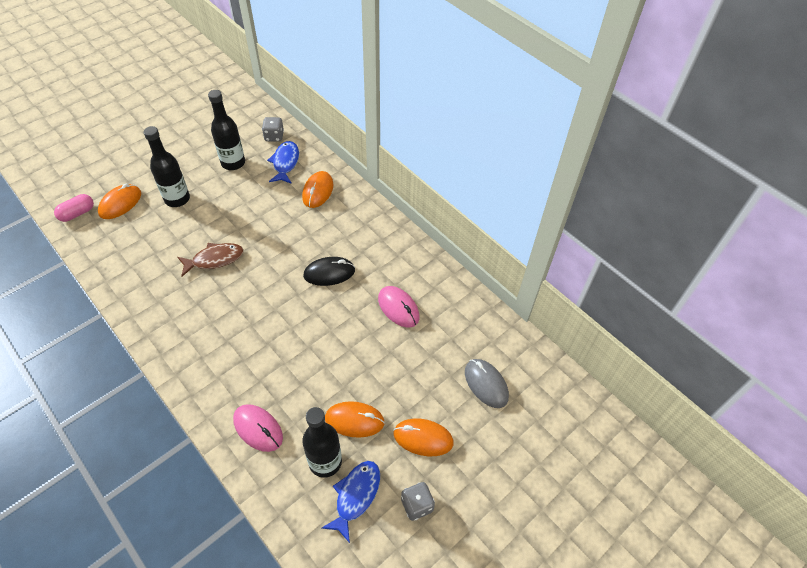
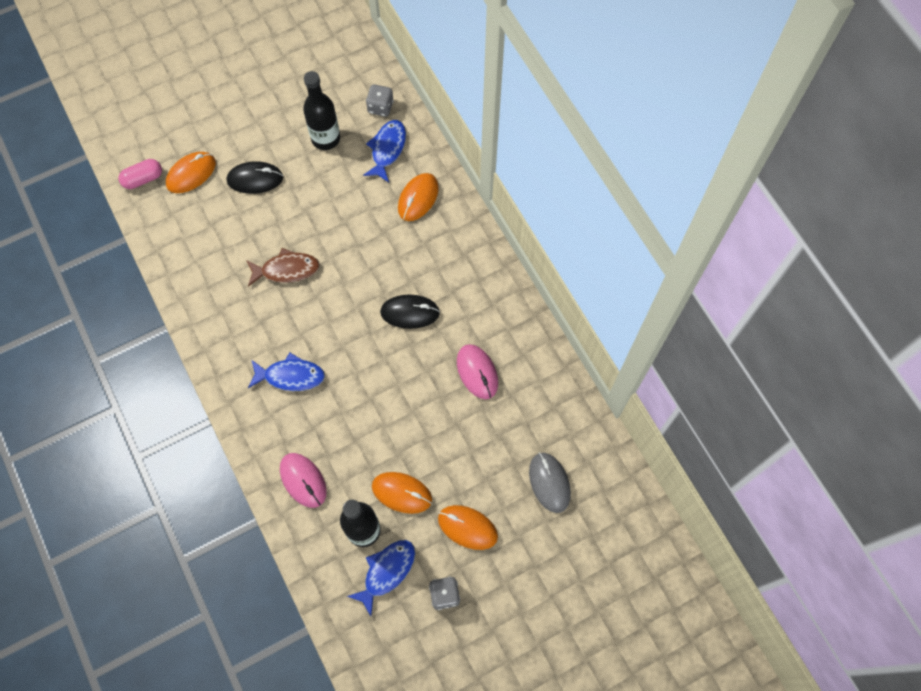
camera: 15 degrees right, 15 degrees up
black bottle [144,126,190,207] -> black mouse [227,161,283,194]
none -> blue fish [248,353,325,391]

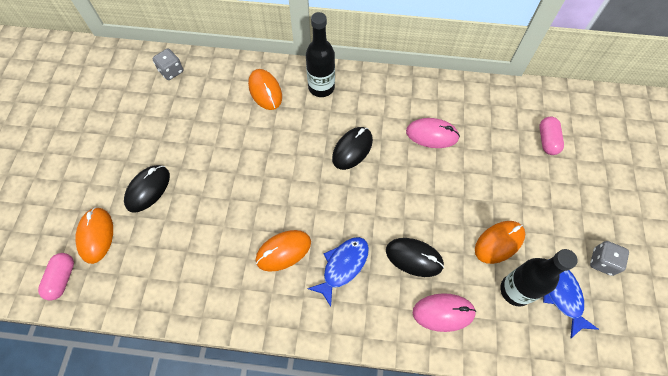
camera: 55 degrees left, 5 degrees down
brown fish [246,248,320,286] -> none
black bottle [303,71,340,150] -> black bottle moved to [306,12,335,97]
blue fish [363,120,406,182] -> none
orange mouse [438,505,498,550] -> orange mouse moved to [256,230,311,272]
grey mouse [529,453,571,513] -> pink capsule [539,117,564,155]
none -> black mouse [386,238,444,277]

